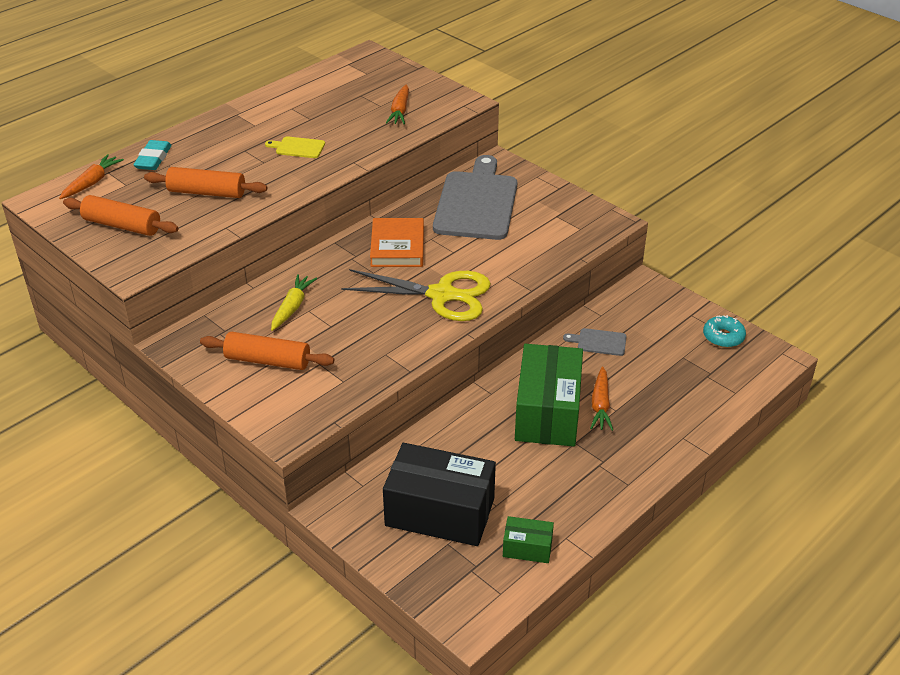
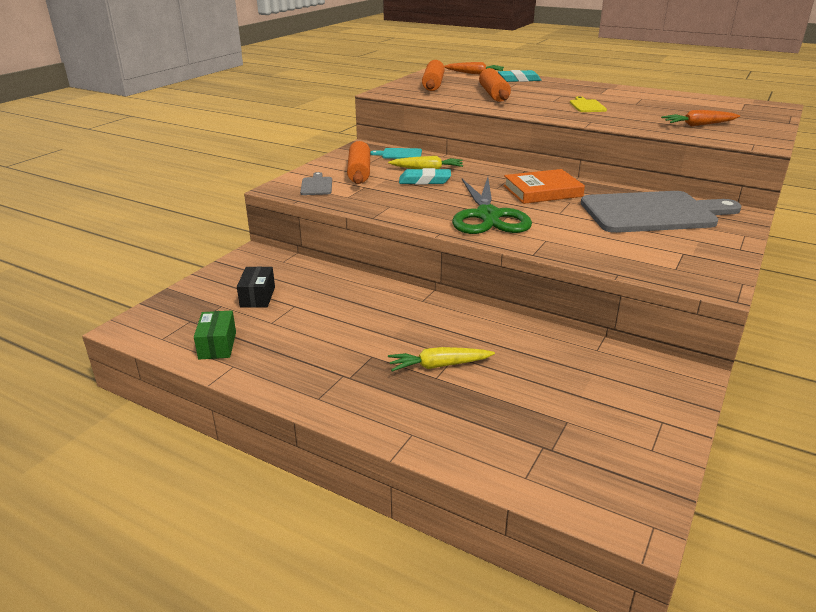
camera: 75 degrees right, 10 degrees down
yellow scissors [341,269,491,321] -> green scissors [452,177,532,234]
black box [383,443,496,546] -> black box [237,267,275,308], size x0.47
green box [515,344,583,447] -> none
grey cutting board [563,328,627,356] -> grey cutting board moved to [300,172,332,195]
orange carrot [590,367,613,431] -> yellow carrot [388,347,495,372]
turquoise donut [703,315,746,348] -> none
none -> turquoise cutting board [370,148,422,159]
none -> turquoise eraser [399,168,451,185]

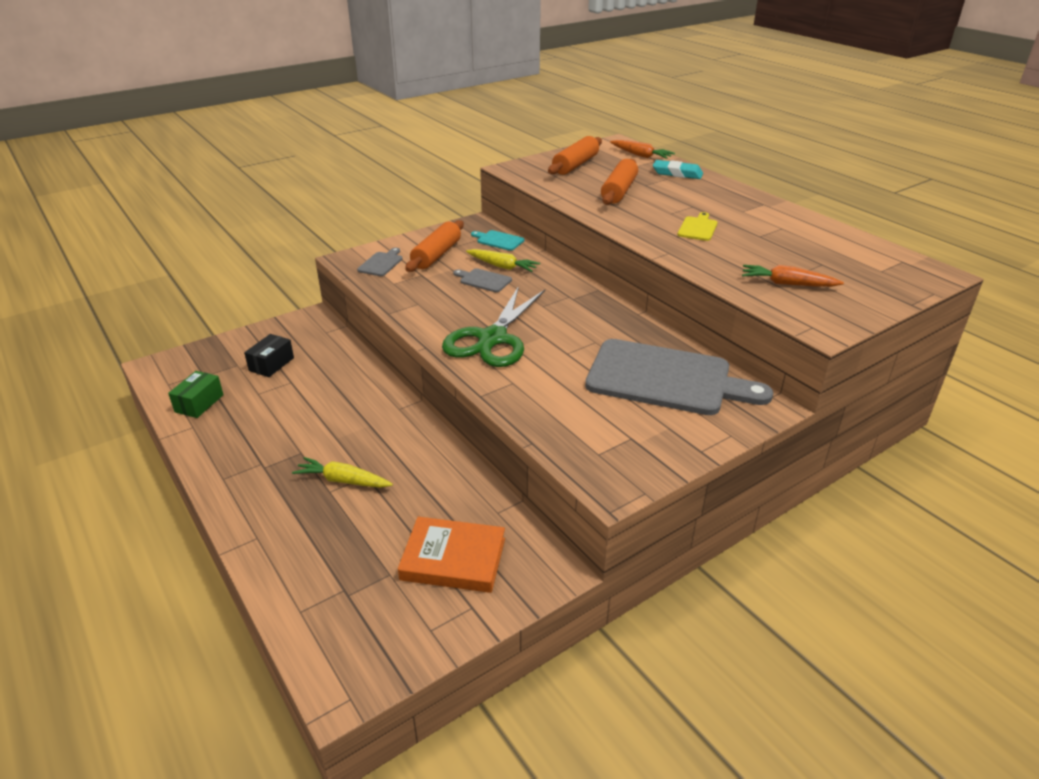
camera: 25 degrees right, 5 degrees up
turquoise eraser [399,168,451,185] -> grey cutting board [453,268,512,292]
orange book [503,169,585,204] -> orange book moved to [398,517,505,593]

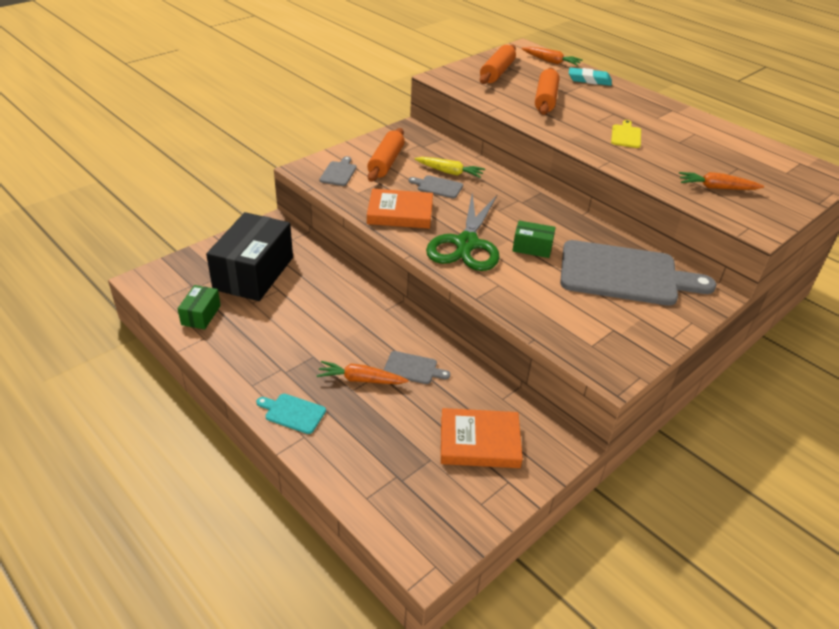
camera: 10 degrees left, 5 degrees up
black box [244,334,294,377] -> black box [206,212,293,301], size x2.14
yellow carrot [292,457,393,488] -> orange carrot [316,361,409,384]
turquoise cutting board [471,230,525,251] -> turquoise cutting board moved to [256,394,326,434]
none -> orange book [367,189,433,229]
none -> grey cutting board [384,351,450,384]
none -> green box [512,221,556,258]

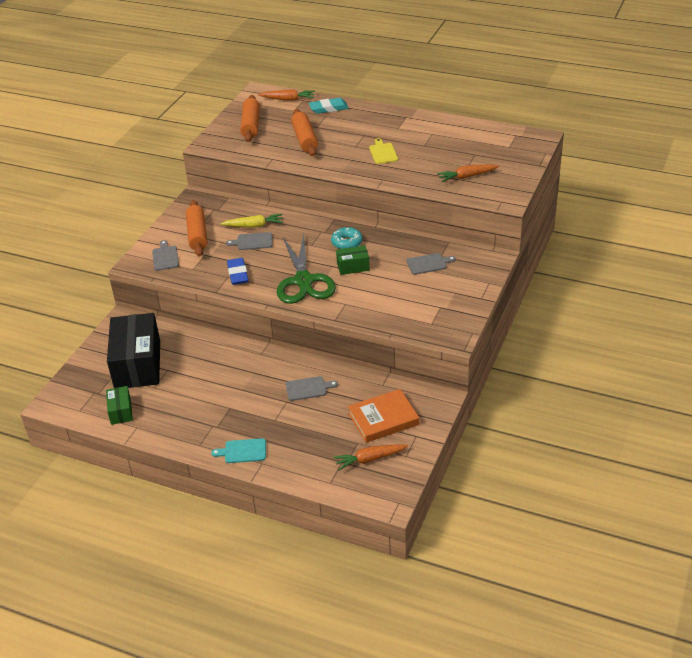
camera: 20 degrees left, 0 degrees up
orange carrot [316,361,409,384] -> orange carrot moved to [333,444,408,470]
orange book [367,189,433,229] -> blue eraser [227,258,248,285]
grey cutting board [560,240,716,306] -> grey cutting board [406,253,456,275], size x0.41
none -> turquoise donut [331,227,363,249]

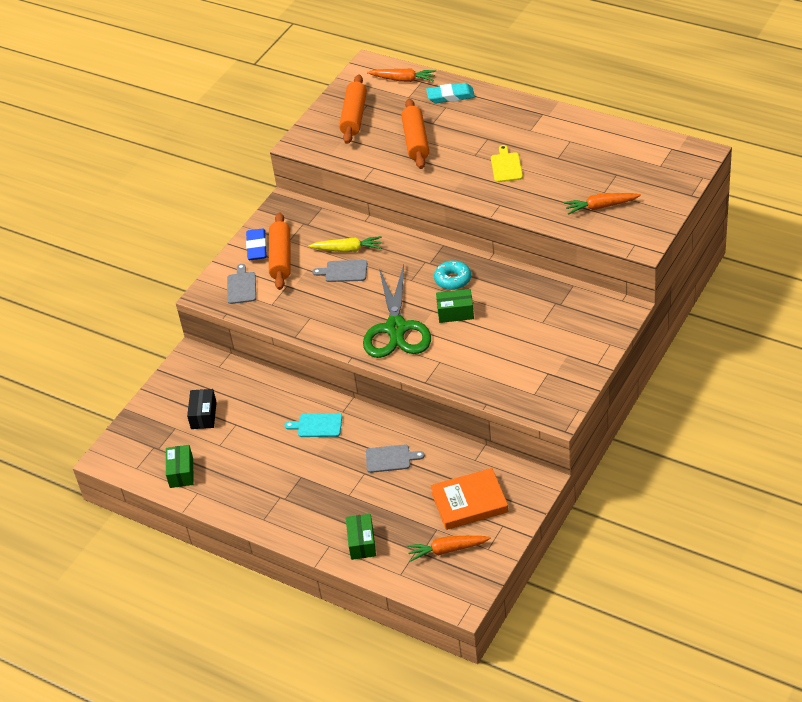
camera: 10 degrees right, 5 degrees up
black box [107,313,160,388] -> black box [187,389,217,429], size x0.47
turquoise cutting board [211,438,266,463] -> turquoise cutting board moved to [285,413,342,437]
blue eraser [227,258,248,285] -> blue eraser moved to [246,228,267,260]
grey cutting board [406,253,456,275] -> none
none -> green box [346,514,376,560]

